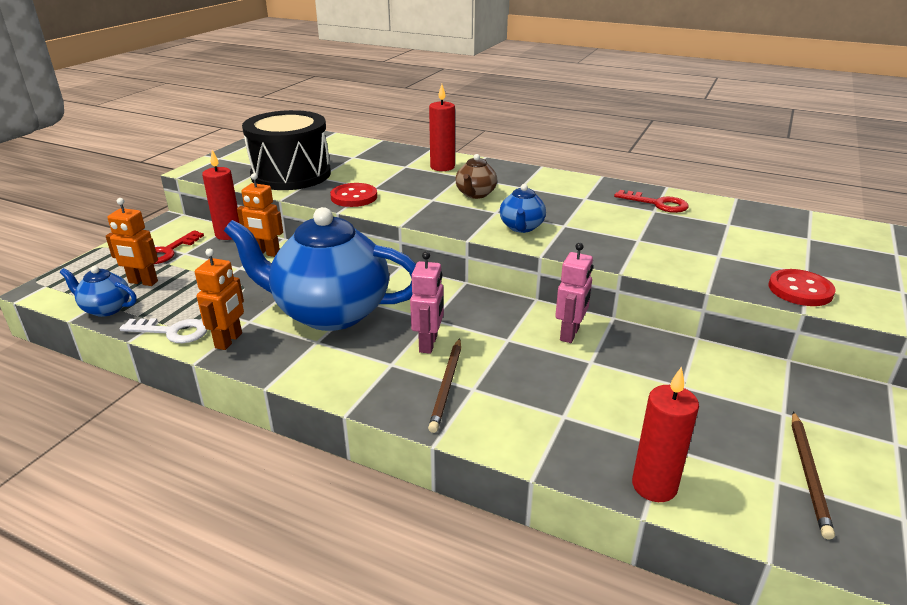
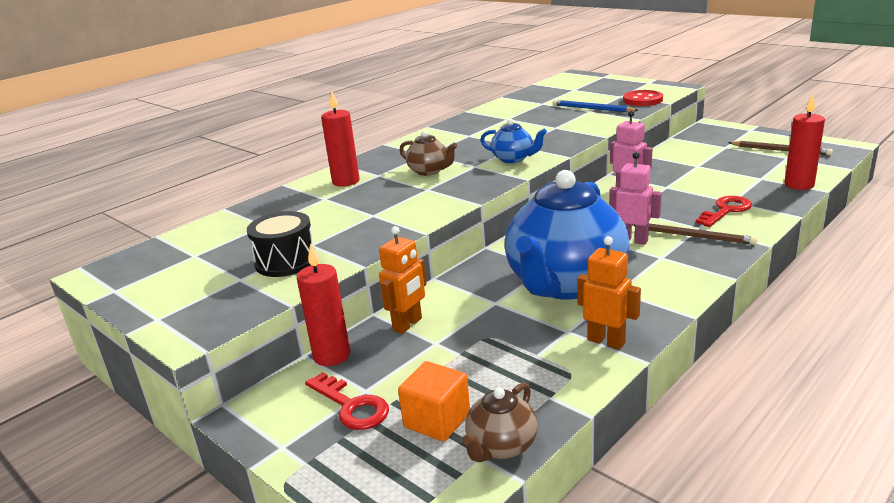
camera: 70 degrees left, 5 degrees down
blue teapot [60,266,137,317] -> brown teapot [462,382,538,462]
orange robot [106,198,158,286] -> orange cube [398,361,470,441]
white key [119,318,207,343] -> none
black drum [242,110,331,190] -> black drum [247,211,313,277], size x0.57
red button [330,183,377,207] -> none
red key [614,190,689,213] -> red key moved to [696,196,752,227]
none -> blue pencil [553,100,639,112]

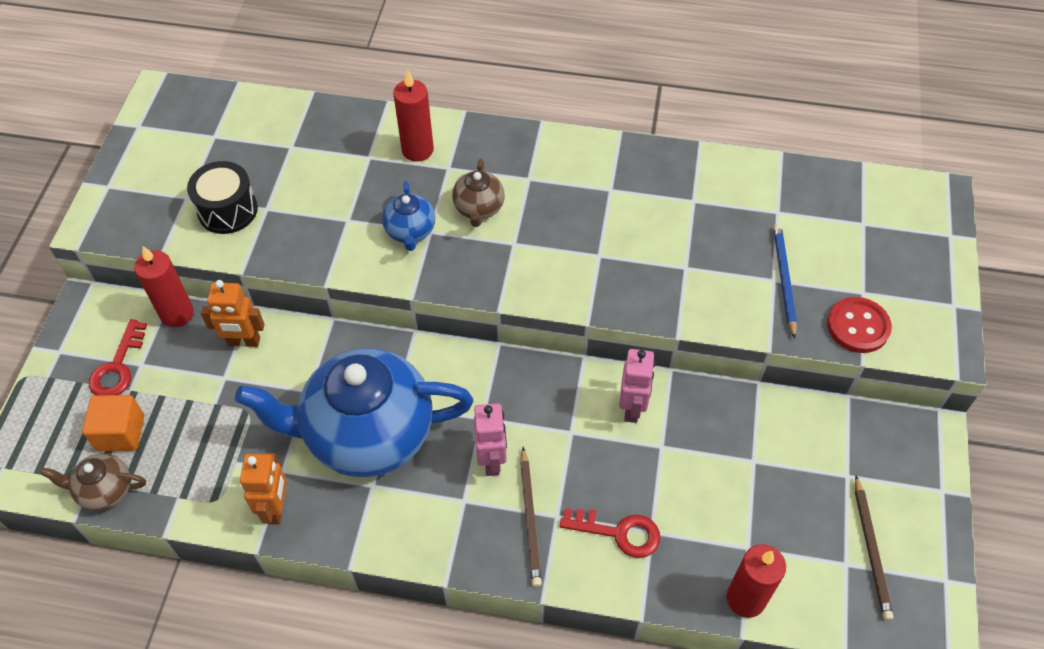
camera: 55 degrees right, 30 degrees up
blue teapot [480,119,547,163] -> blue teapot moved to [382,181,435,251]

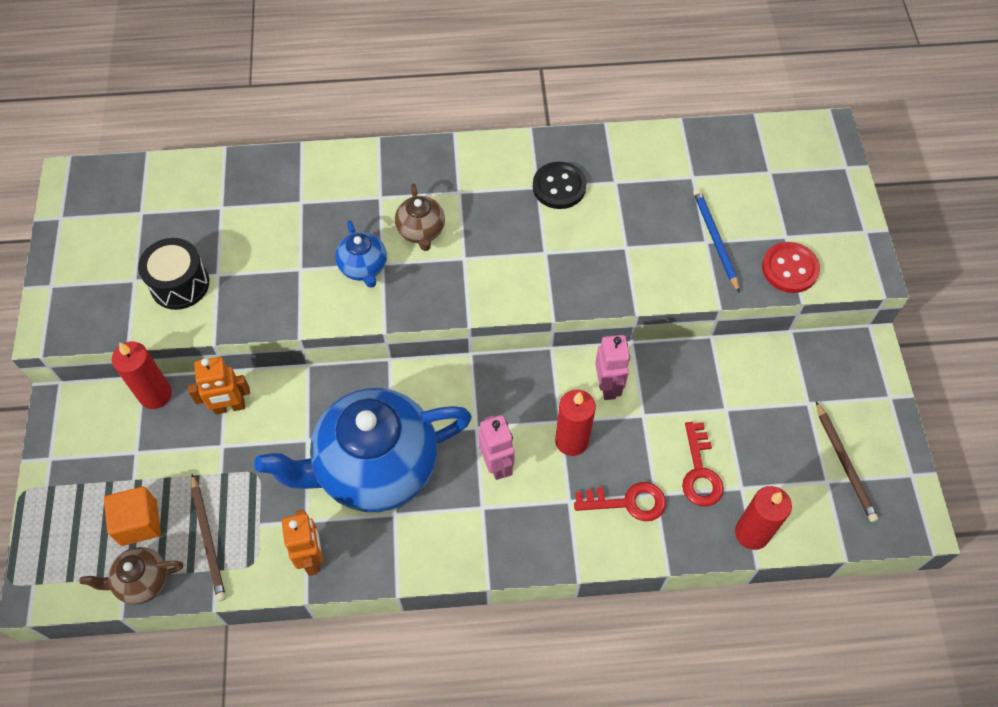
camera: 15 degrees left, 5 degrees up
red key [89,319,147,396] -> red key moved to [682,422,724,506]
red candle [393,70,434,162] -> red candle moved to [555,389,596,456]
brown pencil [520,447,542,587] -> brown pencil moved to [191,474,226,601]
none -> black button [533,162,586,209]

